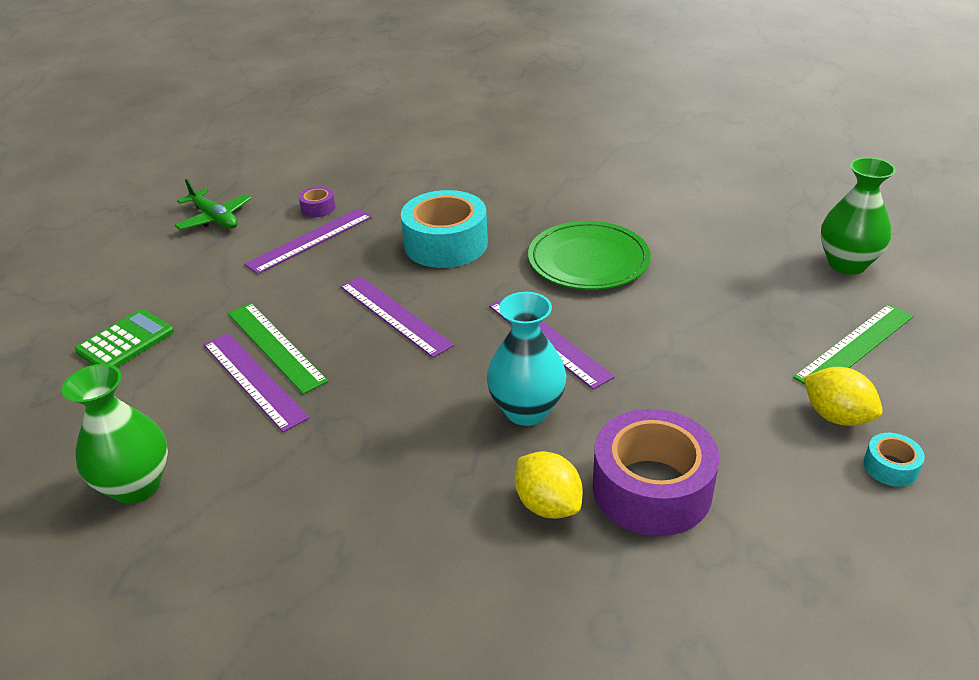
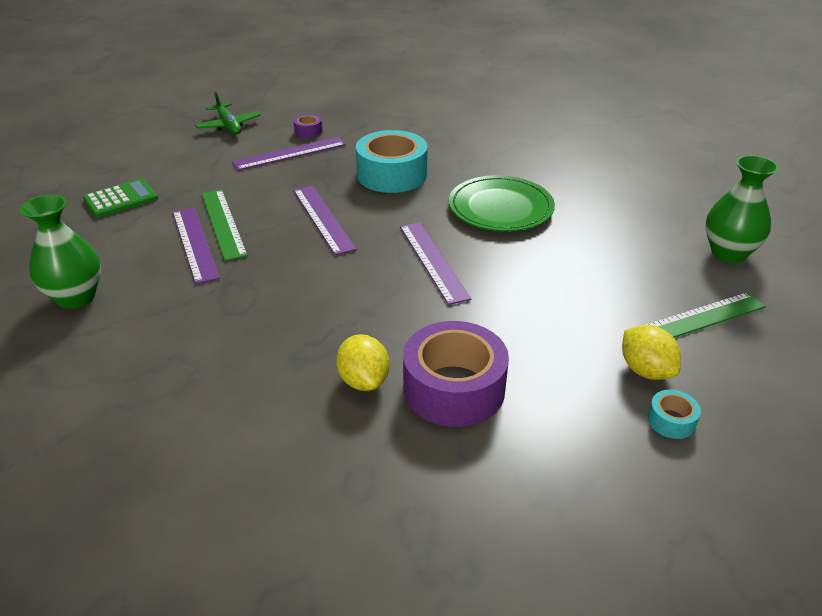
camera: 15 degrees right, 0 degrees up
turquoise vase [487,292,567,426] -> none

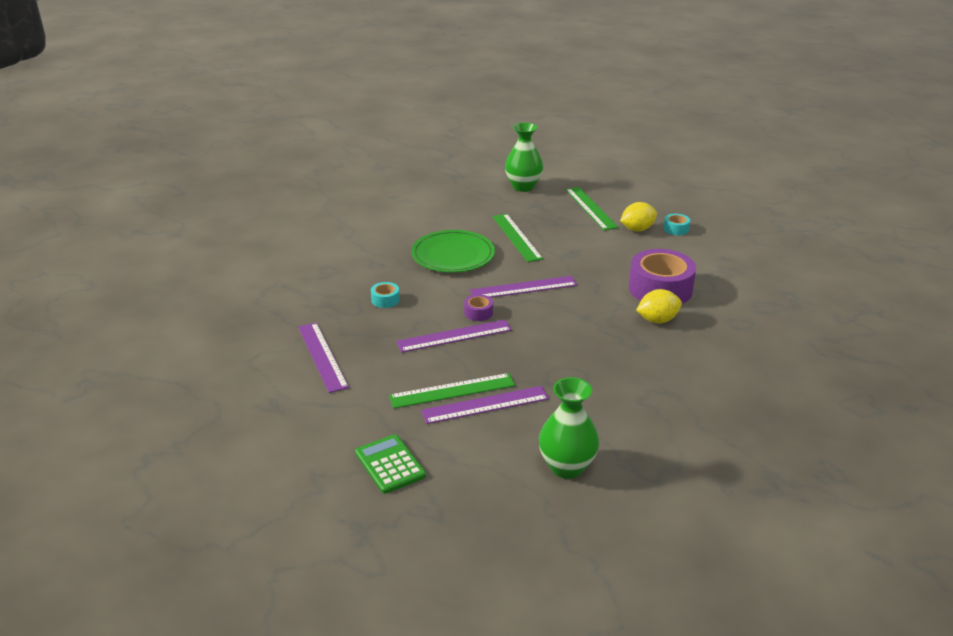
camera: 85 degrees left, 5 degrees down
green plane [195,91,261,135] -> none
purple tape [293,114,323,138] -> purple tape moved to [464,294,493,321]
turquoise tape [356,130,428,193] -> turquoise tape [371,282,400,308], size x0.44
none -> green ruler [492,214,543,262]

